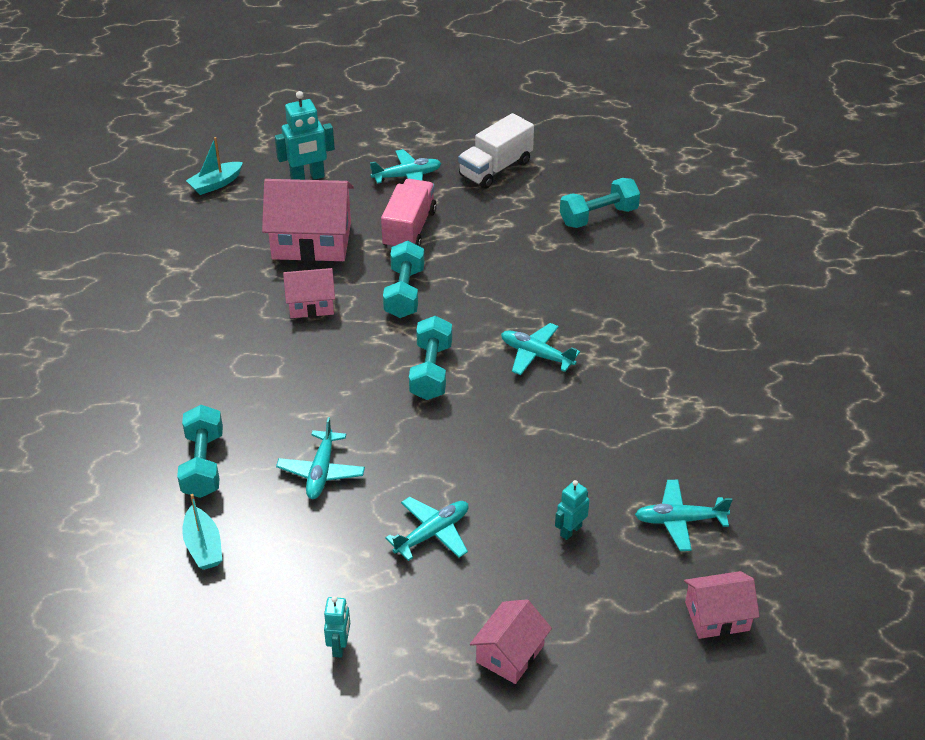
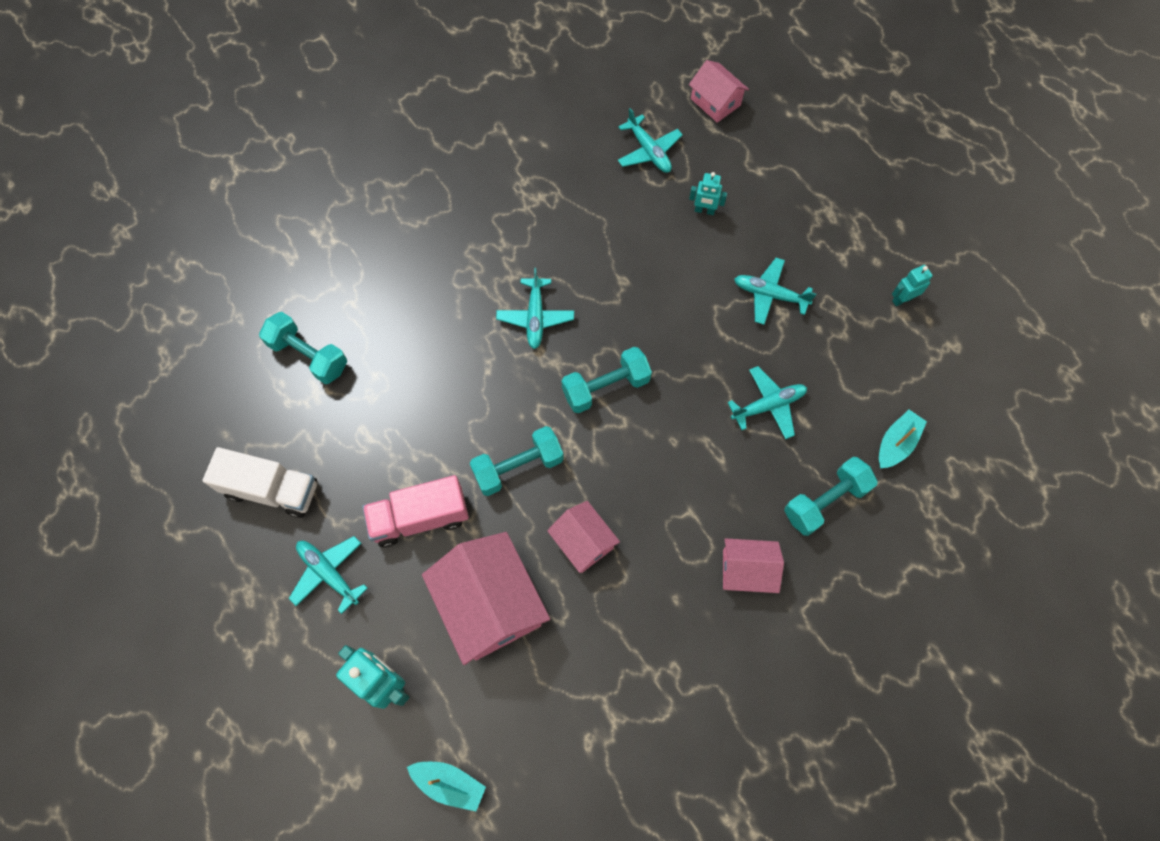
camera: 120 degrees left, 25 degrees up
pink house [470,599,552,684] -> pink house moved to [723,538,784,593]

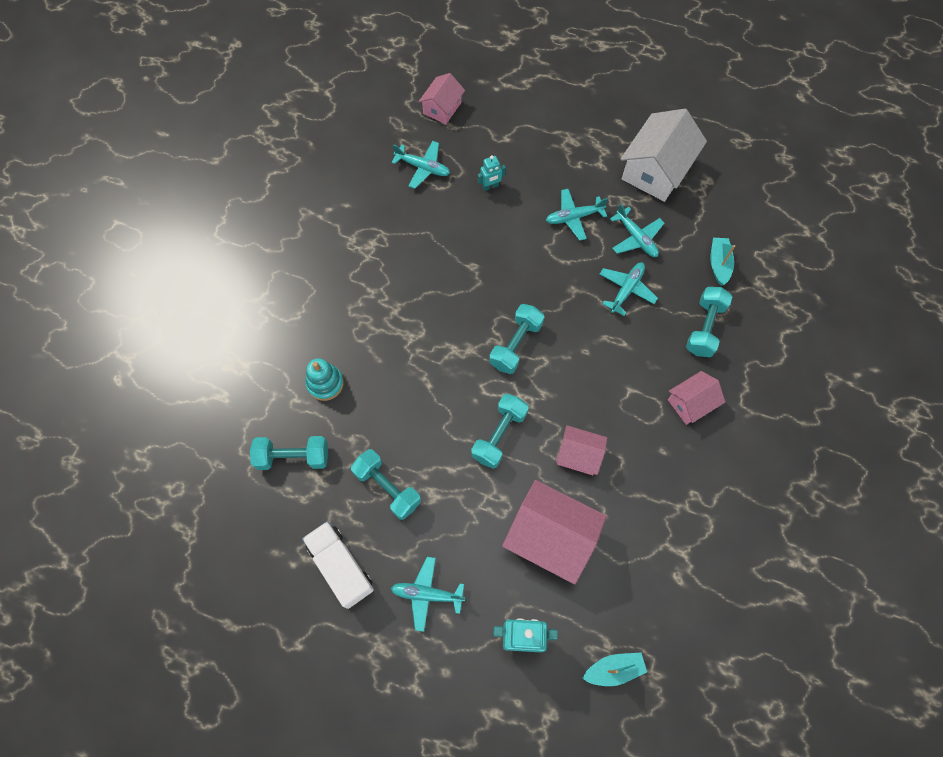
camera: 35 degrees left, 0 degrees up
white truck [202,447,317,518] -> white truck turned 105 degrees counterclockwise [302,521,374,609]
pink truck [362,475,469,547] -> none
turquoise plane [496,268,574,349] -> turquoise plane moved to [610,203,664,257]
pink house [689,60,749,123] -> pink house turned 75 degrees counterclockwise [418,73,465,124]
turquoise robot [892,265,933,306] -> white house [620,109,707,202]
none -> turquoise stacking toy [305,358,344,401]
none -> turquoise dumbbell [351,449,421,520]

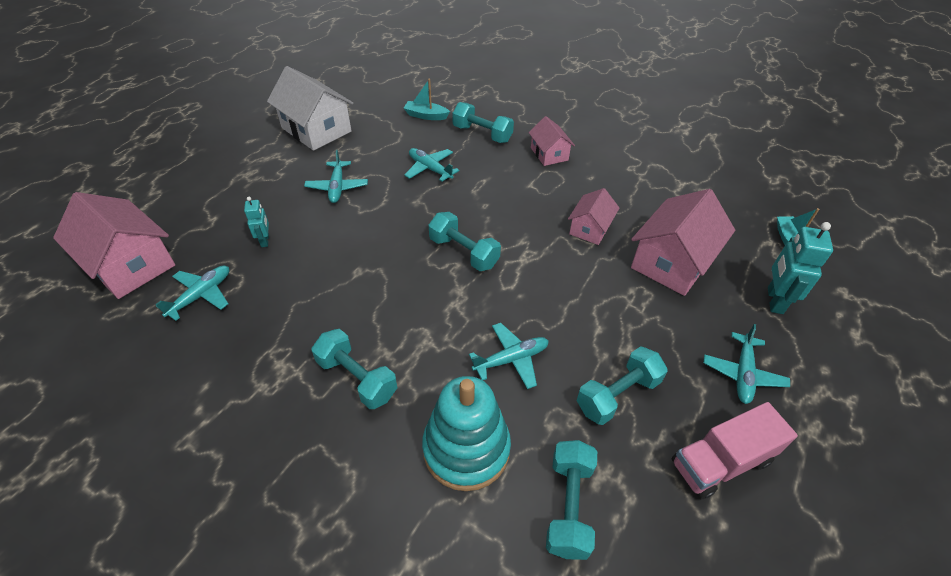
camera: 80 degrees left, 20 degrees down
white truck [302,521,374,609] -> pink truck [672,402,798,499]
turquoise stacking toy [305,358,344,401] -> turquoise stacking toy [422,376,511,491], size x1.68
pink house [418,73,465,124] -> pink house [53,192,175,299], size x1.77
turquoise dumbbell [471,394,529,469] -> turquoise dumbbell moved to [312,329,397,409]
turquoise plane [610,203,664,257] -> turquoise plane moved to [469,323,549,389]

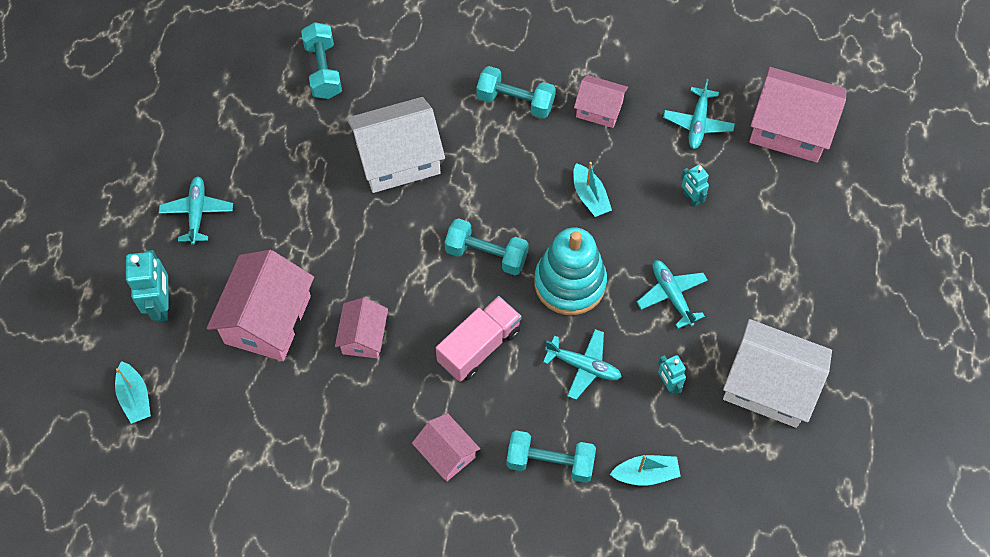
camera: 160 degrees right, 15 degrees up
turquoise stacking toy [422,376,511,491] -> turquoise stacking toy moved to [534,227,607,315]
turquoise plane [469,323,549,389] -> white house [347,97,445,193]
turquoise dumbbell [577,346,668,425] -> none
pink truck [672,402,798,499] -> pink truck moved to [436,296,521,382]
none -> turquoise boat [573,162,612,217]
none -> pink house [574,75,628,128]
none -> turquoise robot [658,355,686,395]

